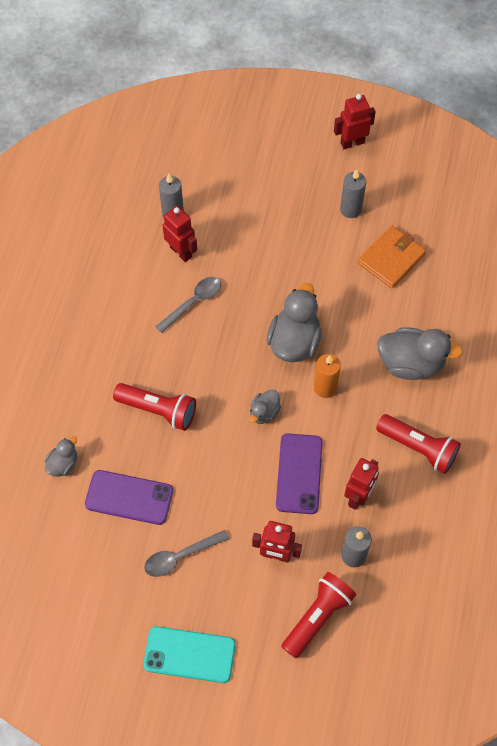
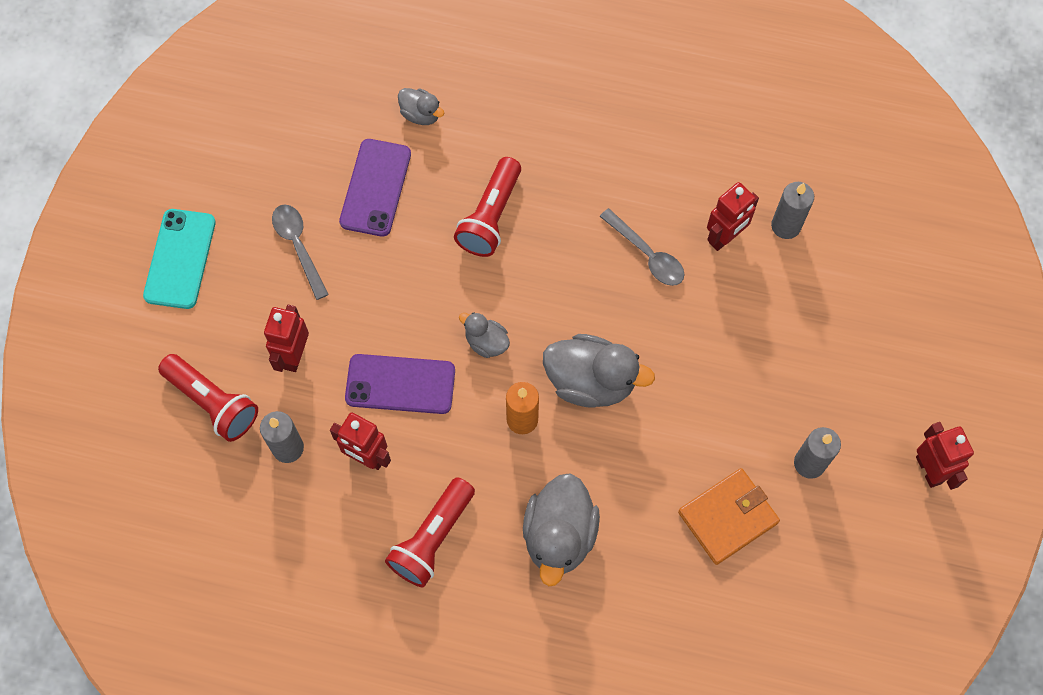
camera: 90 degrees right, 5 degrees up
orange wallet [358,226,426,289] -> orange wallet turned 75 degrees counterclockwise [678,468,780,565]

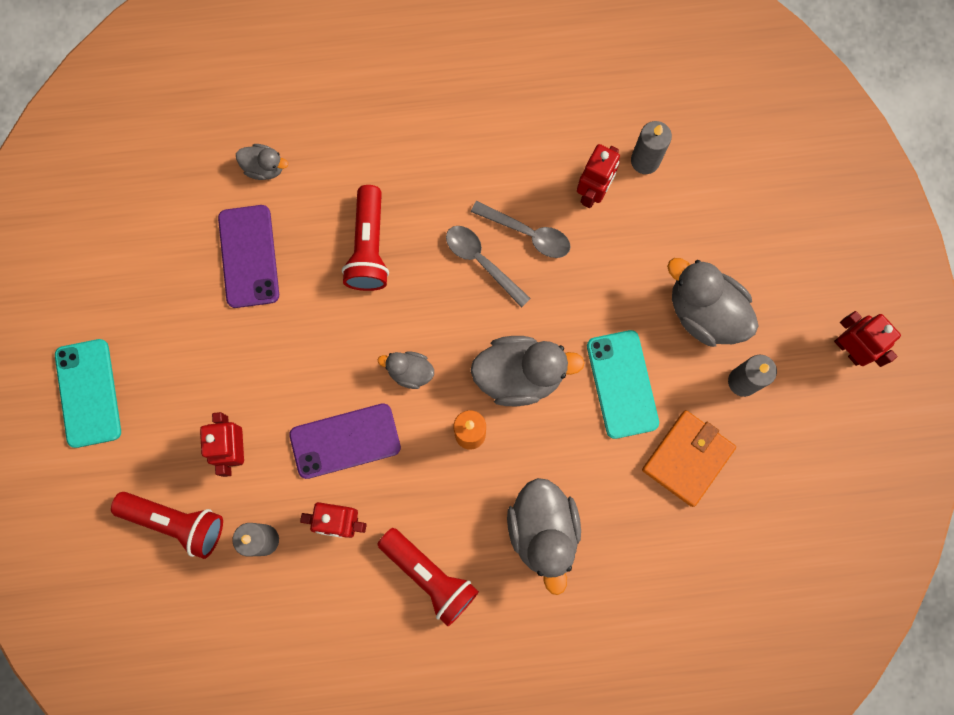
camera: 20 degrees left, 10 degrees up
grey spoon [272,204,329,300] -> grey spoon moved to [446,226,531,308]
red flashlight [385,477,475,587] -> red flashlight turned 60 degrees counterclockwise [377,528,479,626]
none -> turquoise phone [587,330,659,439]
none -> grey duck [667,258,759,347]

